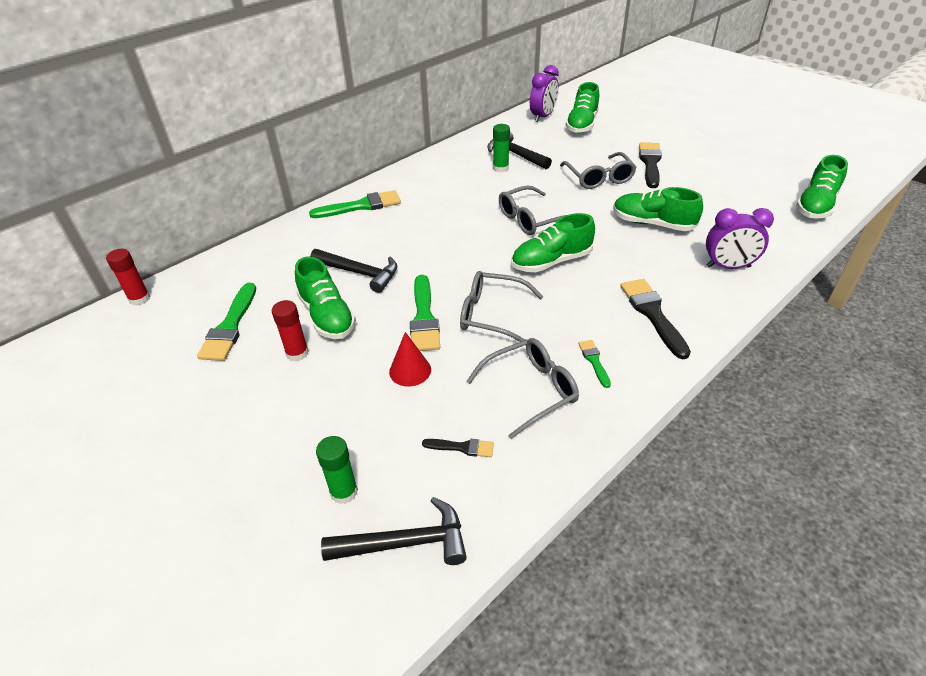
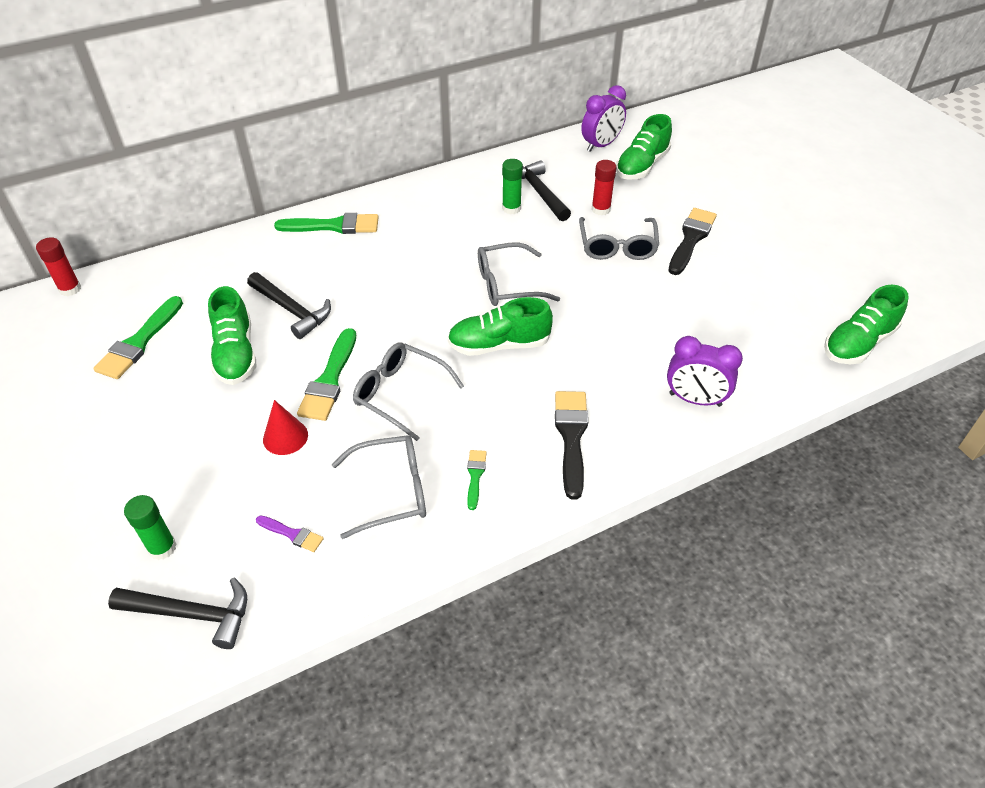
camera: 15 degrees right, 5 degrees up
red glue stick [272,300,309,362] -> red glue stick moved to [592,160,616,216]
black brush [422,439,494,457] -> purple brush [256,515,324,552]
green shoe [613,187,703,231] -> none

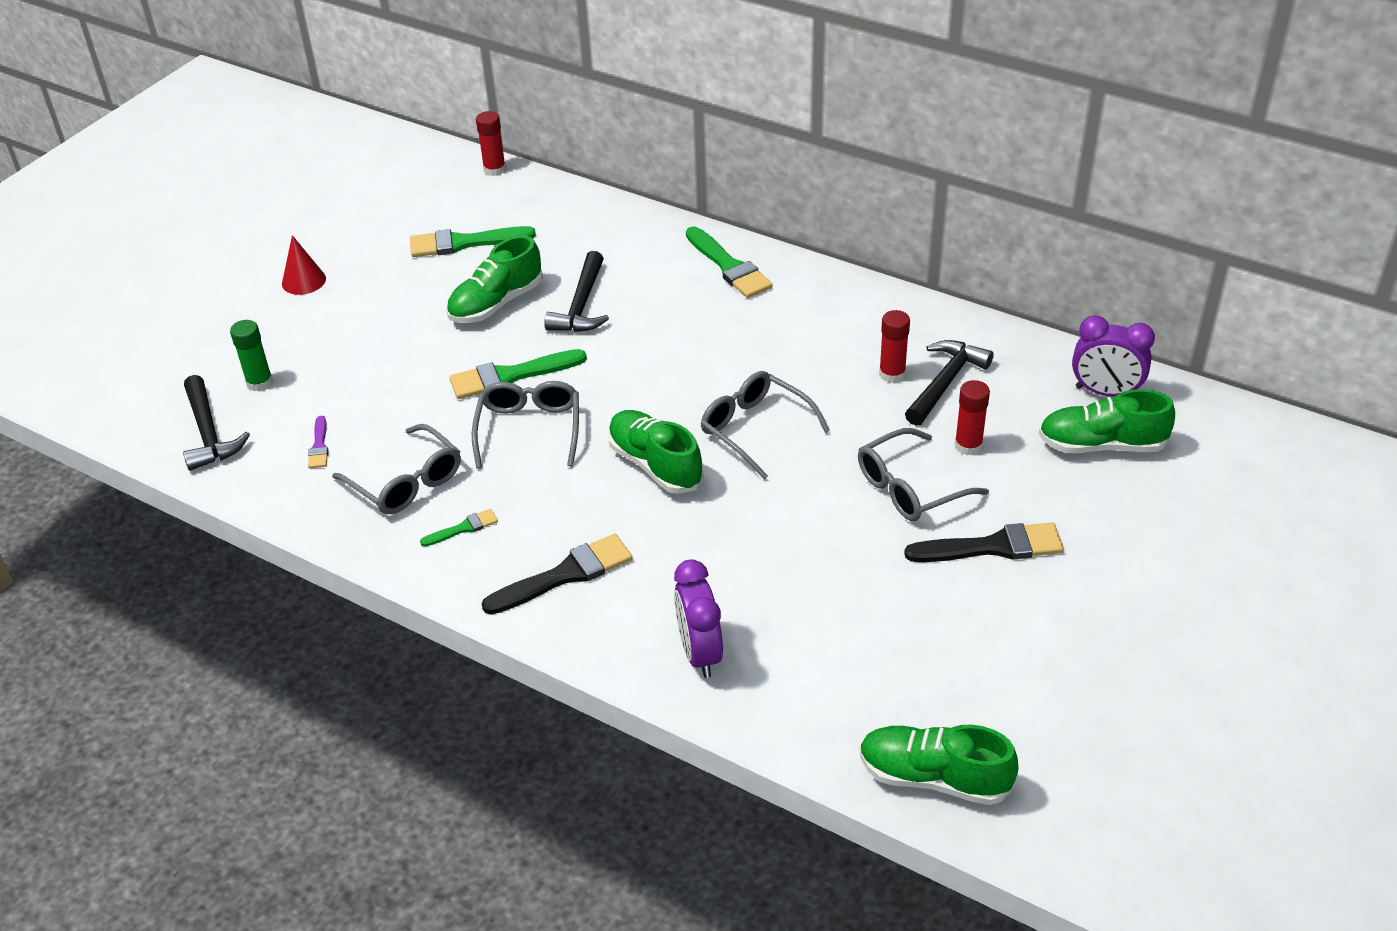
camera: 60 degrees right, 5 degrees down
red cone [263,400,308,455] -> red cone moved to [282,235,326,295]
green glue stick [502,159,523,214] -> red glue stick [879,310,910,383]

